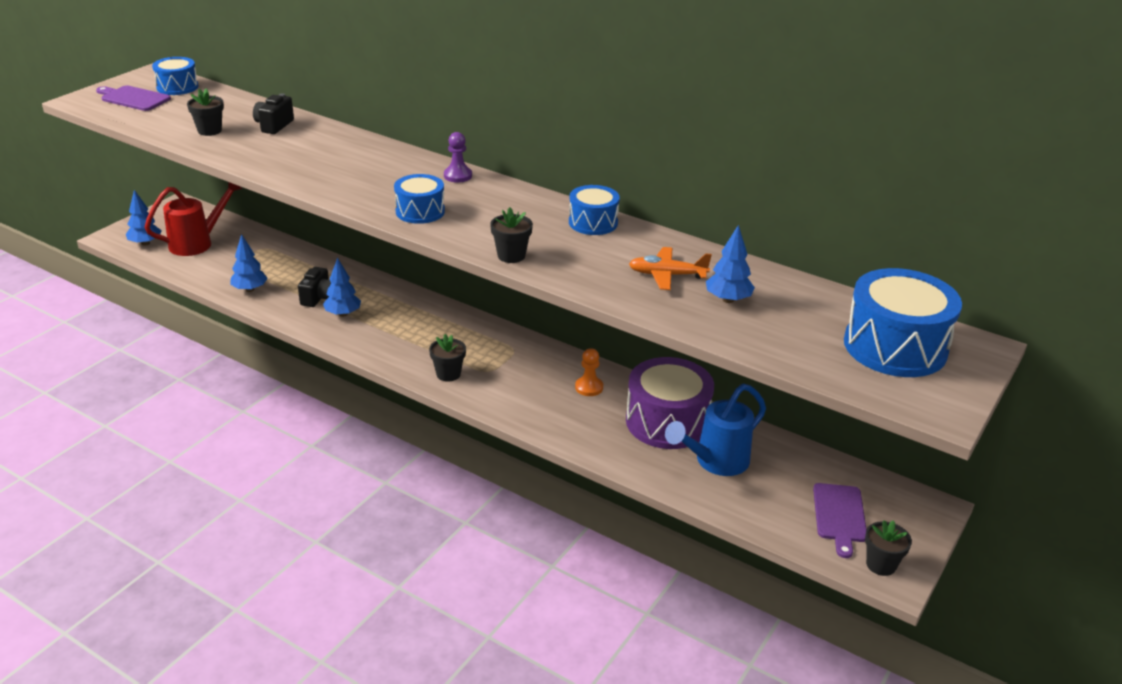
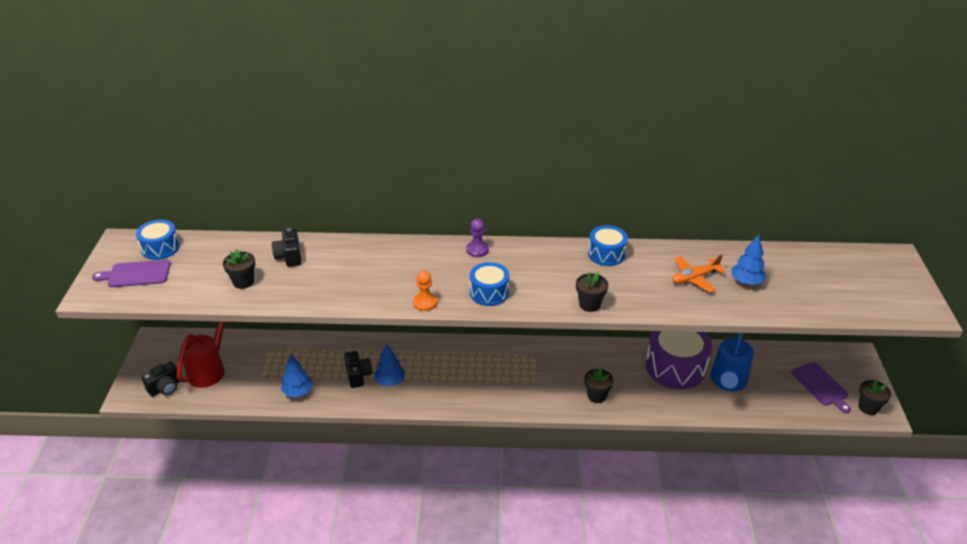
camera: 30 degrees left, 5 degrees up
blue tree [126,190,162,246] -> black camera [142,361,179,397]
black flower pot [429,334,466,382] -> black flower pot moved to [585,369,614,403]
orange pawn [575,348,603,396] -> orange pawn moved to [413,271,437,311]
blue drum [844,268,962,377] -> none

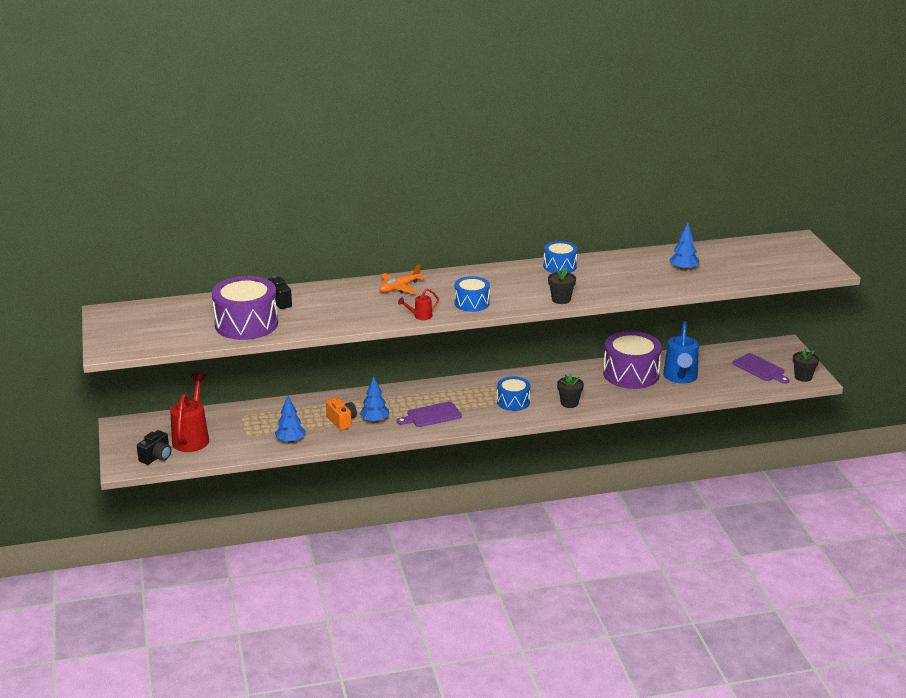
camera: 15 degrees left, 10 degrees down
purple cutting board [92,260,171,287] -> purple cutting board moved to [397,401,462,427]
blue drum [136,220,180,260] -> blue drum moved to [497,376,531,411]
black flower pot [223,249,255,289] -> purple drum [212,276,278,340]
black camera [344,351,372,388] -> orange camera [326,398,357,430]
orange pawn [413,271,437,311] -> red watering can [398,289,439,320]
purple pawn [466,219,489,257] -> none
orange plane [672,254,726,293] -> orange plane moved to [379,264,425,294]

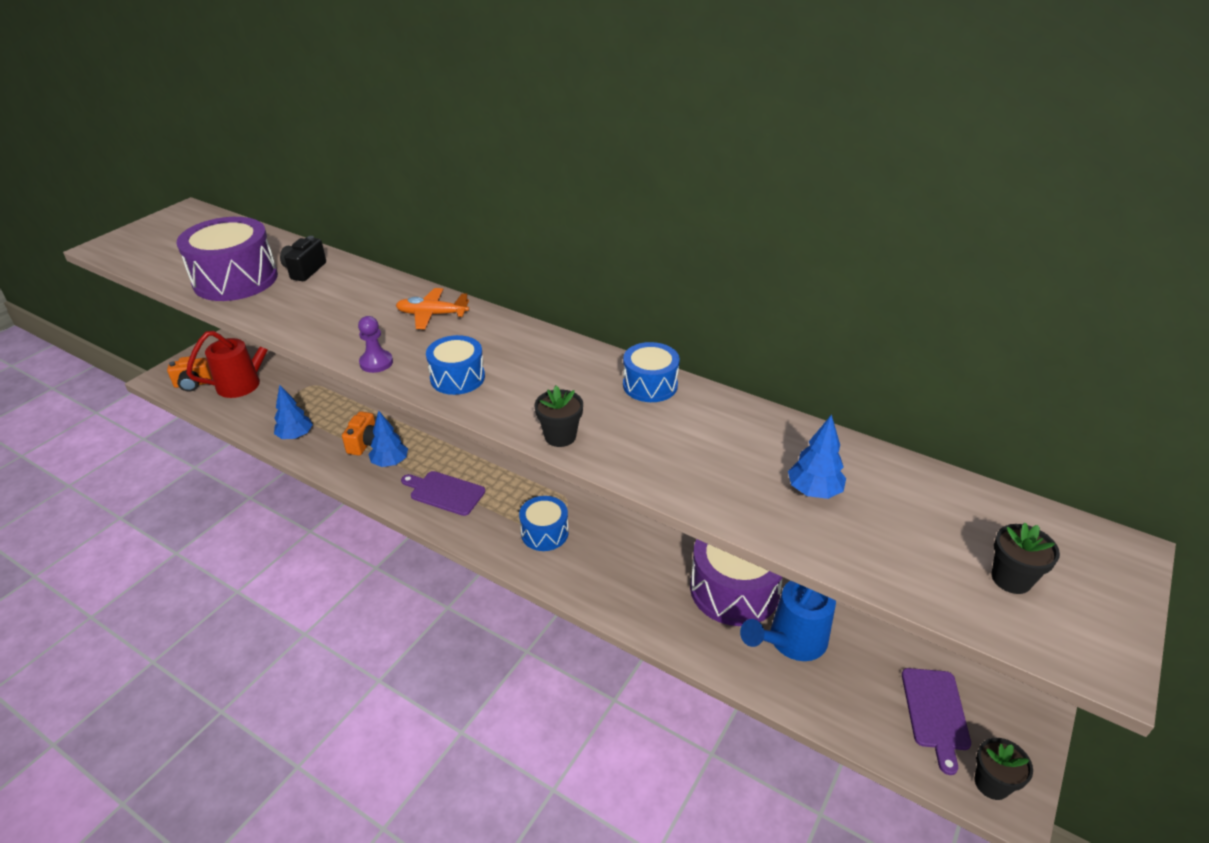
camera: 45 degrees right, 10 degrees up
black camera [137,430,172,465] -> orange camera [167,356,212,391]
red watering can [398,289,439,320] -> purple pawn [358,316,393,373]
black flower pot [557,373,584,408] -> black flower pot moved to [991,522,1060,594]

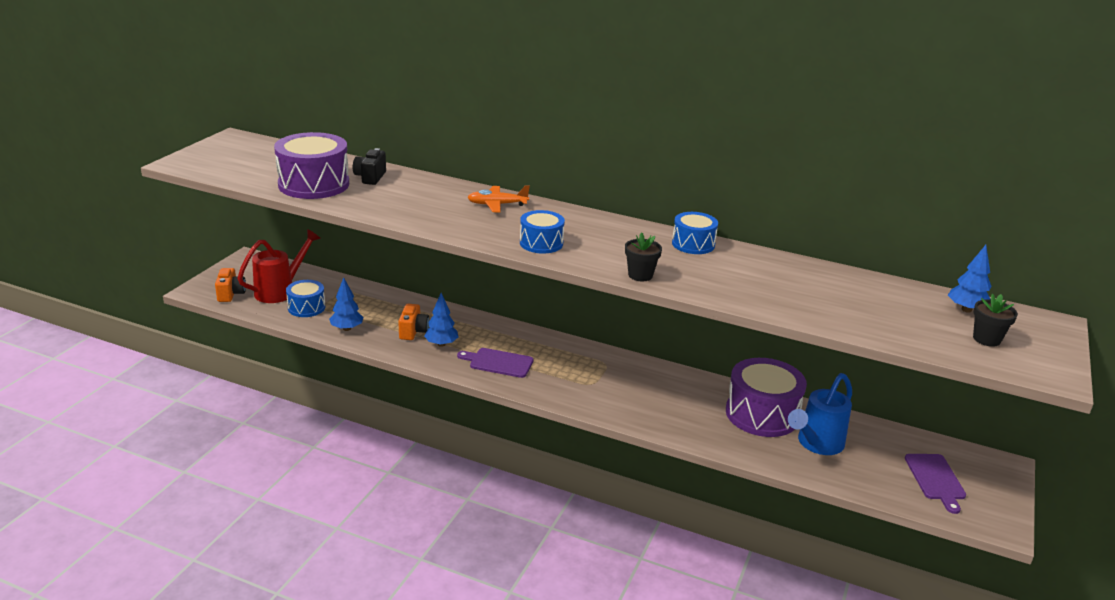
camera: 10 degrees left, 10 degrees down
orange camera [167,356,212,391] -> orange camera turned 75 degrees counterclockwise [215,268,246,302]
purple pawn [358,316,393,373] -> none
blue drum [519,496,569,551] -> blue drum moved to [286,280,325,317]
blue tree [788,414,846,499] -> blue tree moved to [948,245,991,313]
black flower pot [975,738,1033,800] -> none

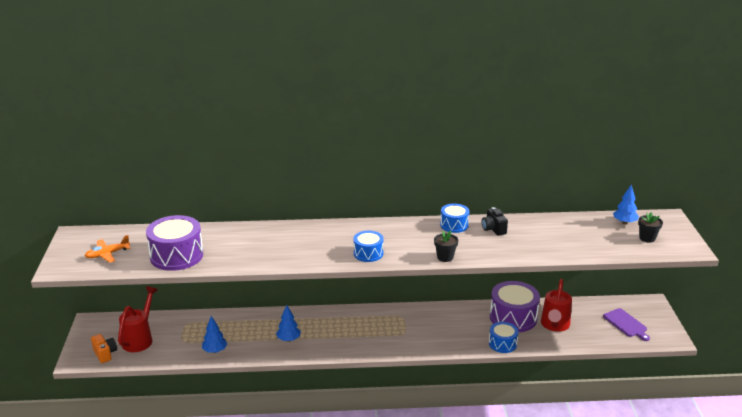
camera: 25 degrees left, 0 degrees up
blue drum [286,280,325,317] -> blue drum moved to [489,322,519,353]
black camera [353,148,386,185] -> black camera moved to [482,207,508,236]
orange camera [398,304,430,340] -> none
purple cutting board [457,348,534,378] -> none
orange plane [467,185,530,212] -> orange plane moved to [85,235,130,263]
blue watering can [788,373,852,455] -> red watering can [541,279,572,332]

